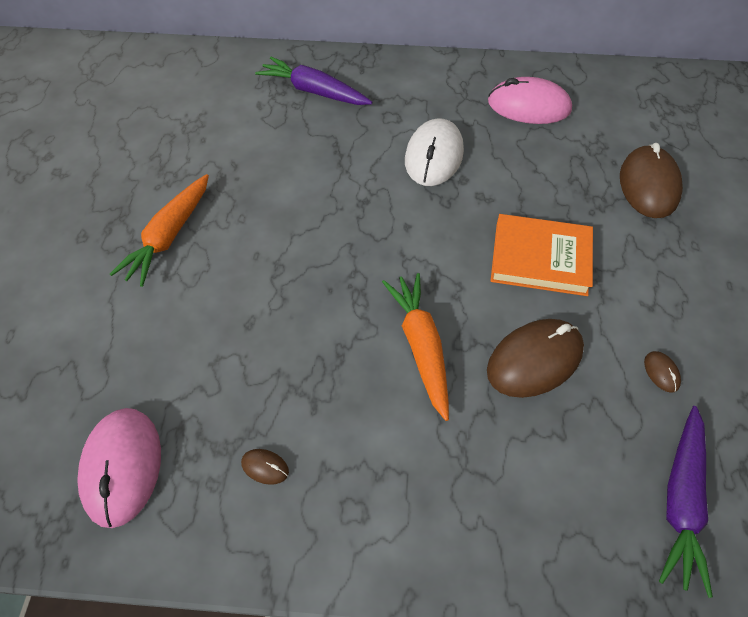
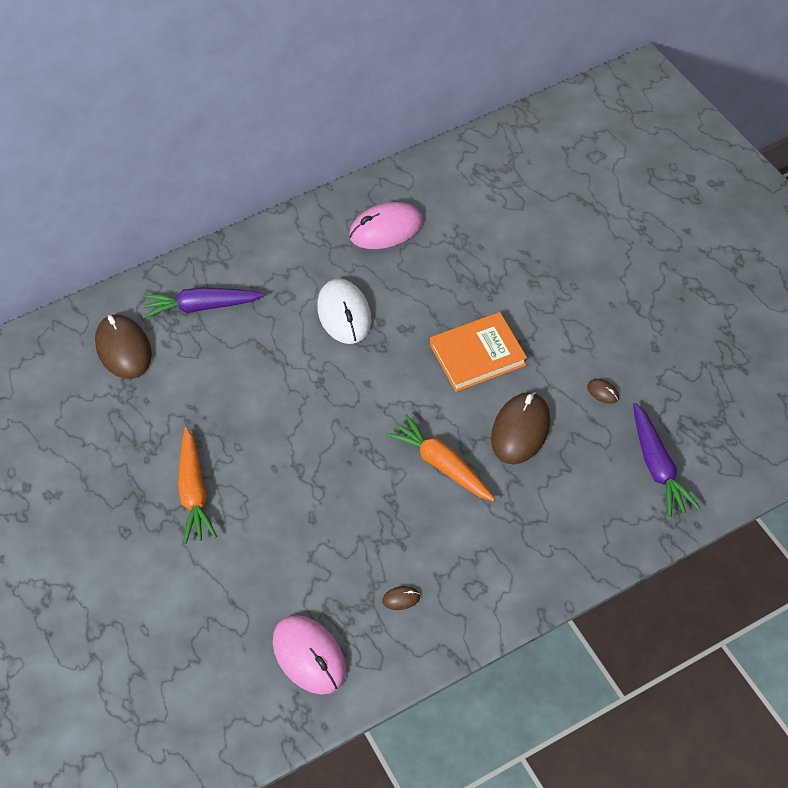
camera: 30 degrees left, 0 degrees up
brown mouse [620,143,683,218] -> brown mouse moved to [95,314,152,379]

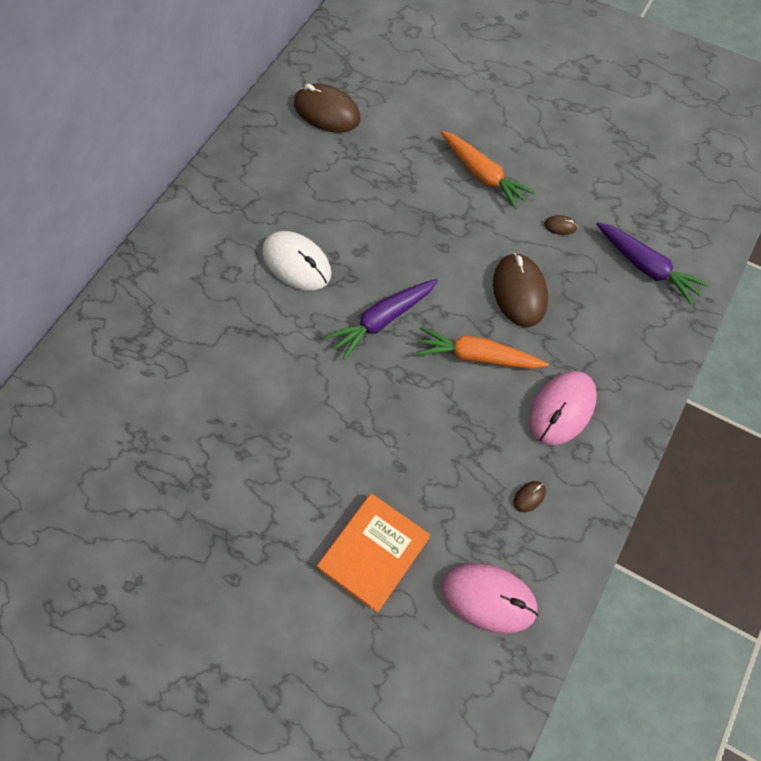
camera: 35 degrees left, 10 degrees up
brown mouse [95,314,152,379] -> brown mouse moved to [294,83,361,133]
purple carrot [143,287,265,319] -> purple carrot moved to [325,279,438,360]
orange carrot [178,427,217,544] -> orange carrot moved to [441,131,535,210]
pink mouse [349,202,423,249] -> pink mouse moved to [529,371,597,445]
orange book [430,312,527,392] -> orange book moved to [317,493,430,613]

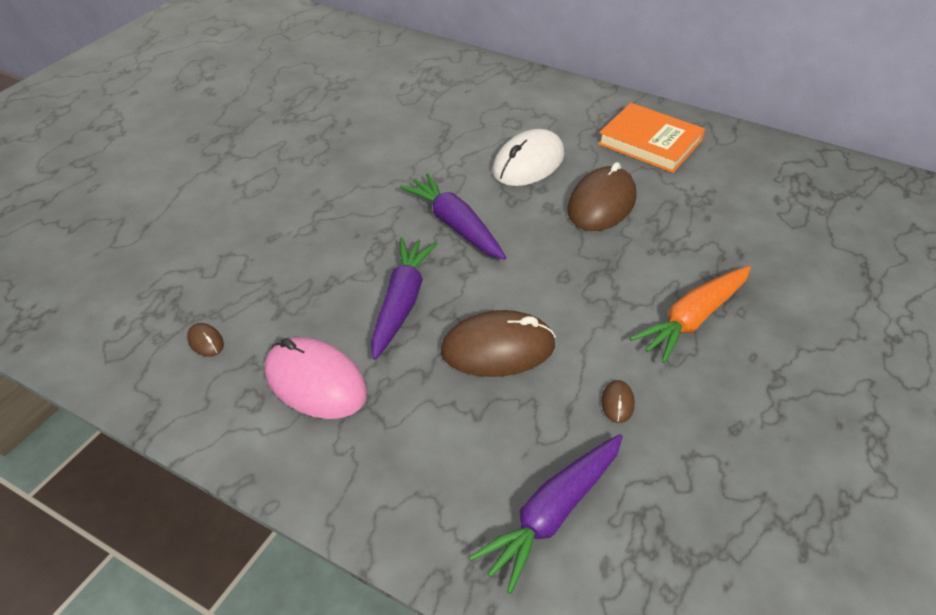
camera: 90 degrees right, 20 degrees down
brown mouse [294,83,361,133] -> brown mouse moved to [567,162,636,231]
orange book [317,493,430,613] -> orange book moved to [598,103,705,173]
orange carrot [415,327,549,369] -> purple carrot [371,237,438,360]
pink mouse [442,563,538,634] -> none

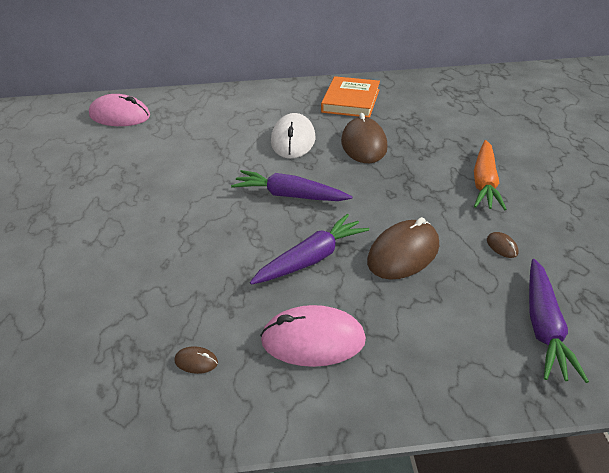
camera: 35 degrees left, 5 degrees down
purple carrot [371,237,438,360] -> purple carrot turned 75 degrees clockwise [250,214,369,285]
orange book [598,103,705,173] -> orange book turned 75 degrees counterclockwise [321,76,380,118]
none -> pink mouse [89,94,150,126]

